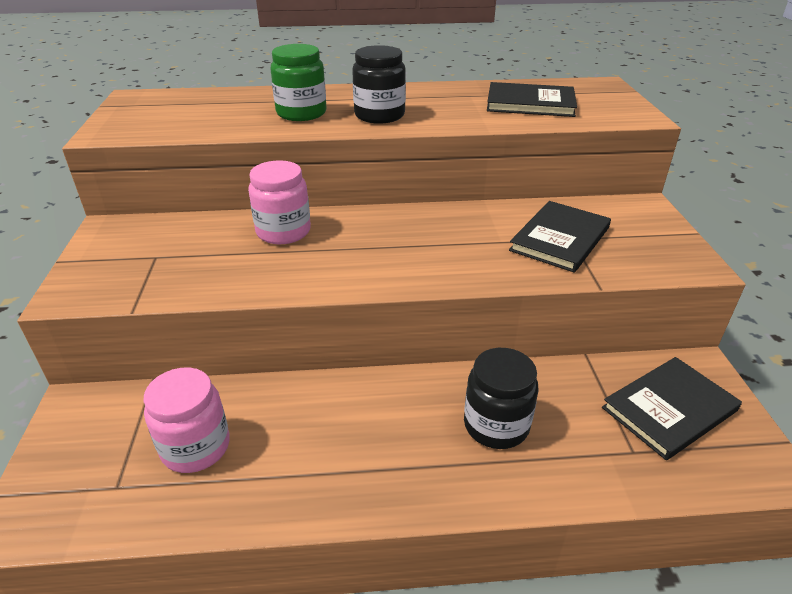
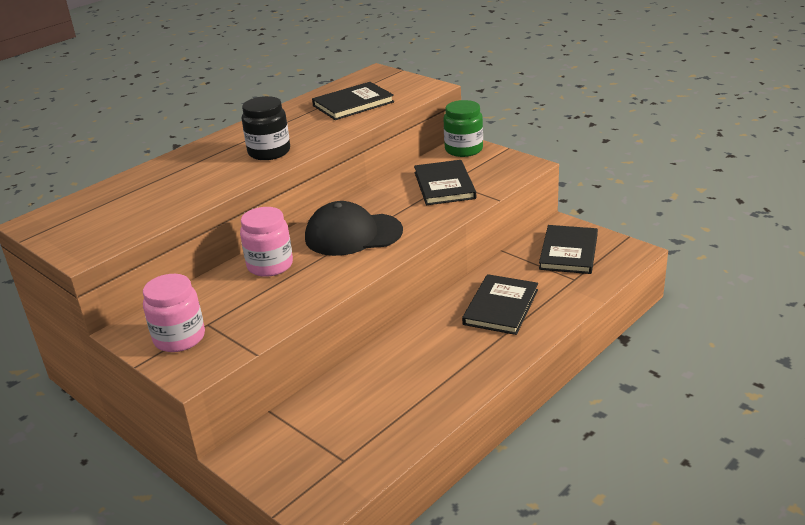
camera: 40 degrees left, 5 degrees down
pink jar [144,367,230,473] -> pink jar moved to [143,274,205,352]
green jar [270,44,326,121] -> green jar moved to [443,100,483,157]
black jar [464,348,538,449] -> black book [462,274,538,335]
none -> black cap [305,201,403,256]

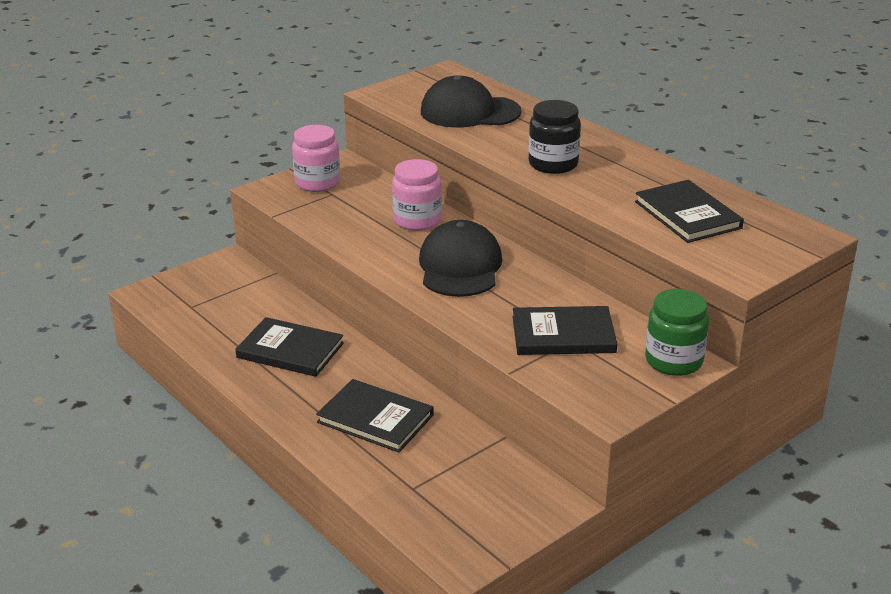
camera: 95 degrees right, 0 degrees up
black book [539,225,598,274] -> black book moved to [235,317,344,377]
none -> black cap [421,75,522,128]

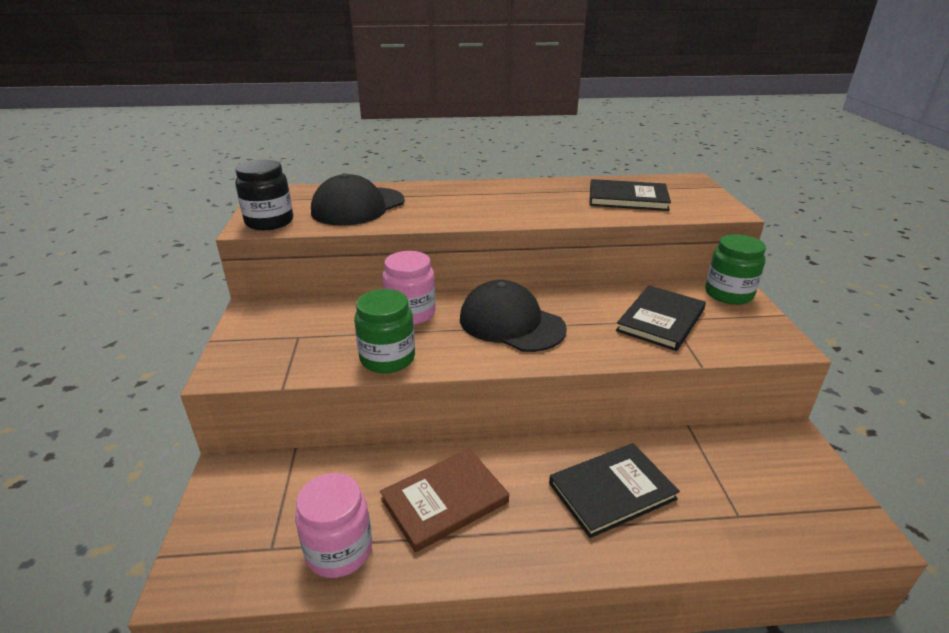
camera: 55 degrees left, 0 degrees up
black book [235,317,344,377] -> brown book [380,449,509,552]
pink jar [292,125,340,192] -> pink jar moved to [295,473,372,578]
black jar [529,100,581,174] -> black jar moved to [235,160,293,230]
none -> green jar [354,289,415,373]

